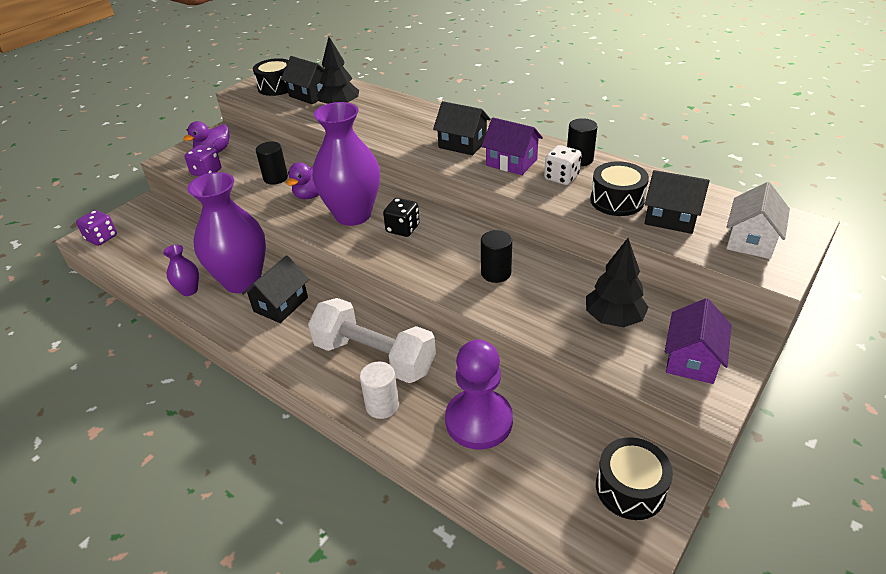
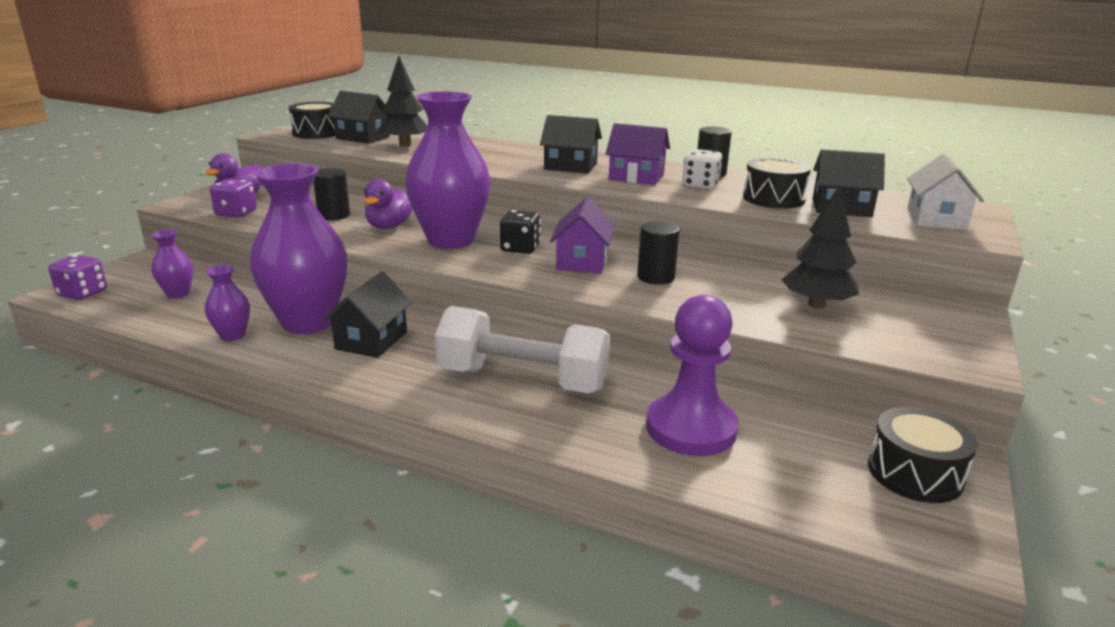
camera: 15 degrees left, 15 degrees down
white cylinder [360,362,399,419] -> none
purple house [664,298,731,384] -> purple house moved to [550,197,615,273]
none -> purple vase [151,229,193,298]

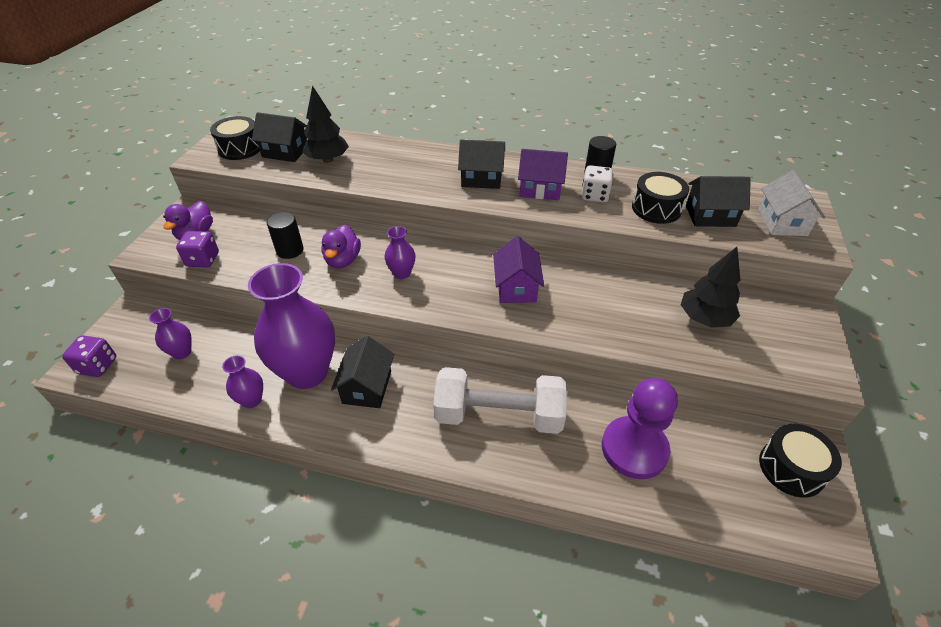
camera: 10 degrees left, 20 degrees up
purple vase [405,91,491,249] -> purple vase [385,226,415,279], size x0.45
black dice [500,210,541,254] -> none
black cylinder [637,221,679,285] -> none

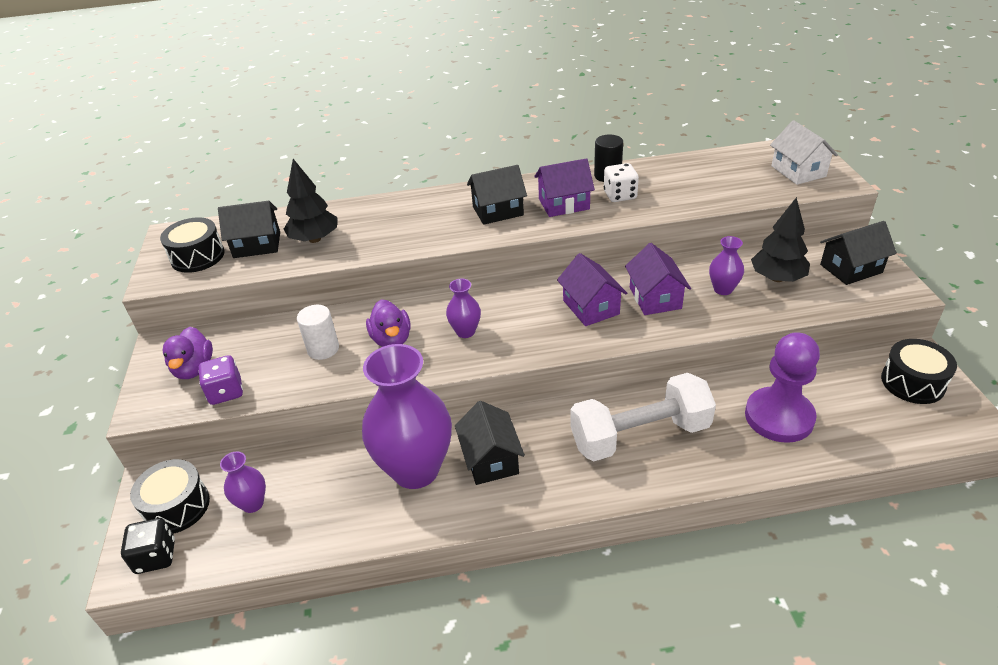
camera: 20 degrees left, 5 degrees down
purple dice [62,335,116,377] -> black dice [121,518,175,574]
purple vase [222,355,263,408] -> purple vase moved to [709,236,744,295]
black cylinder [267,212,303,259] -> white cylinder [297,305,339,360]
black drum [632,172,689,224] -> black drum moved to [130,459,210,534]
black house [686,176,751,227] -> black house moved to [820,221,897,285]
none -> purple house [625,243,691,315]

